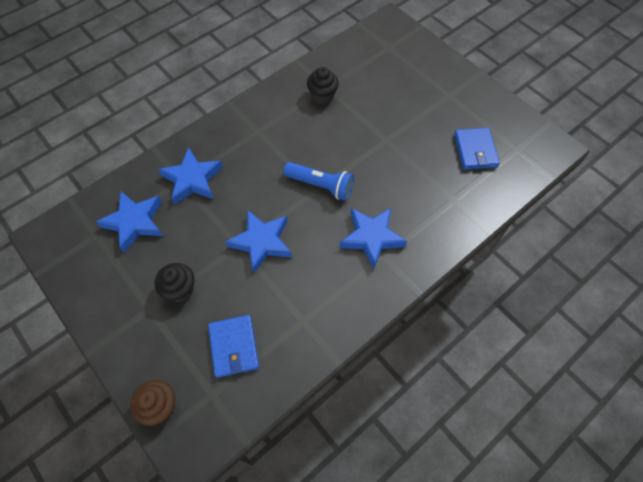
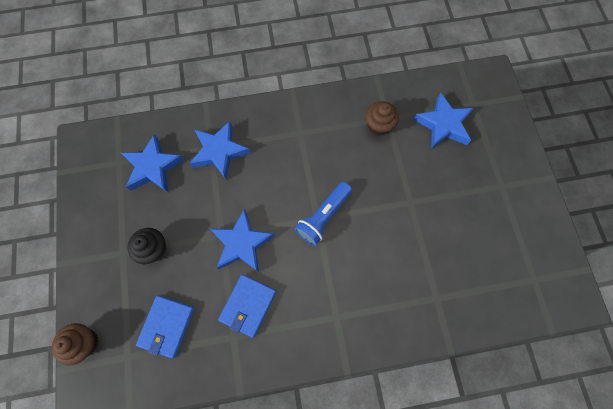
camera: 30 degrees right, 10 degrees up
blue flashlight [284,162,354,201] -> blue flashlight turned 75 degrees clockwise [295,182,352,246]
black cupcake [307,67,339,104] -> brown cupcake [366,101,399,136]
blue star [339,208,407,269] -> blue star moved to [413,93,474,149]
blue wallet [454,128,500,170] -> blue wallet moved to [218,274,276,338]

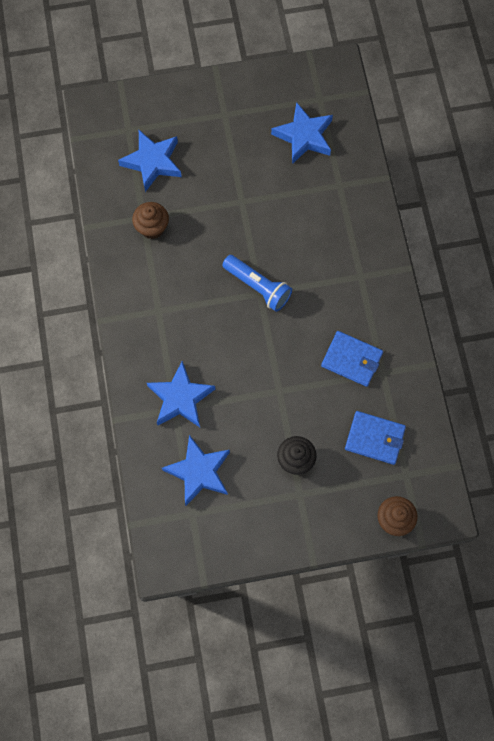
camera: 90 degrees left, 0 degrees up
blue star [210,209,275,272] -> blue star moved to [271,102,333,164]

